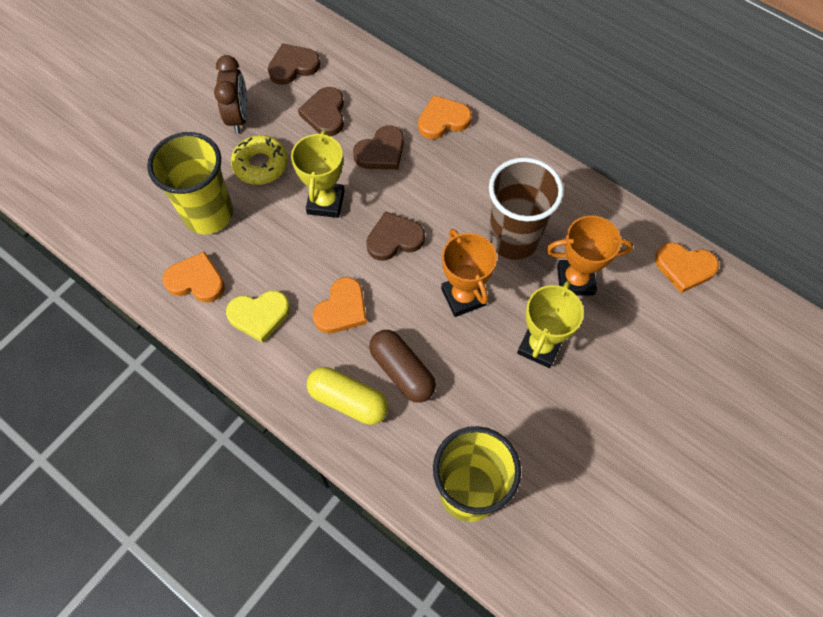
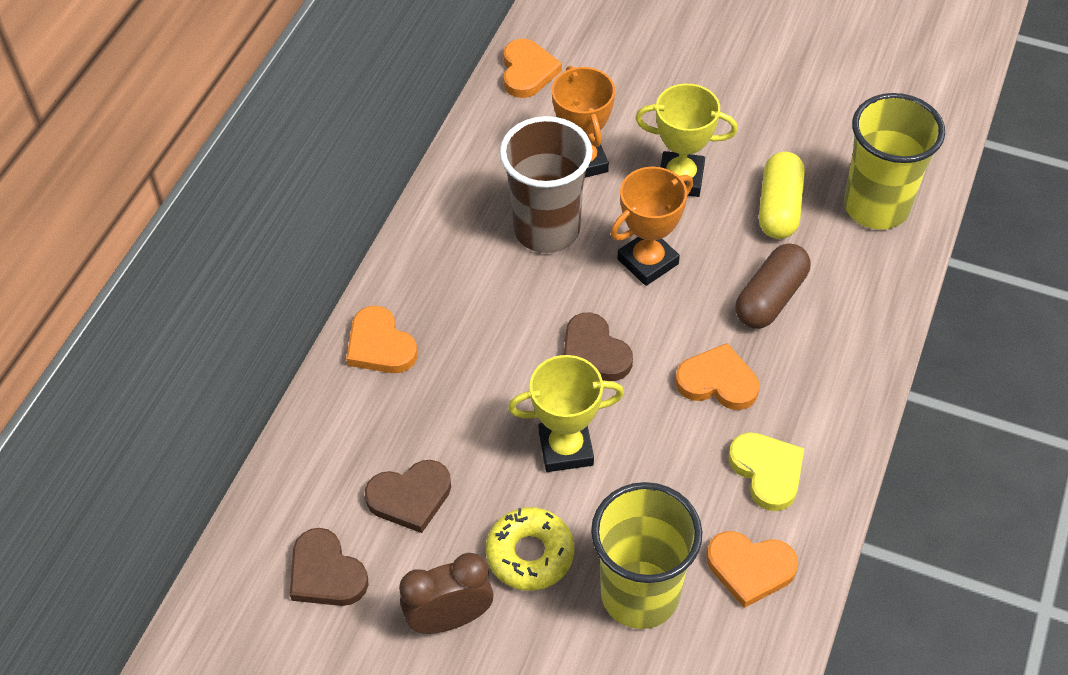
camera: 105 degrees left, 10 degrees down
orange heart [162,251,225,302] -> orange heart turned 75 degrees counterclockwise [707,531,798,608]
yellow capsule [307,367,388,425] -> yellow capsule moved to [759,152,805,239]
brown heart [353,125,404,170] -> none

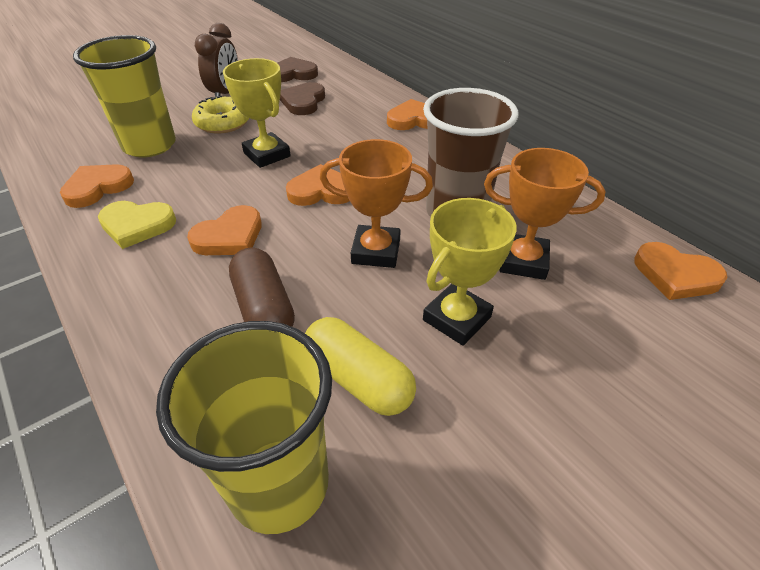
camera: 120 degrees right, 10 degrees down
yellow trophy [508,355,624,472] -> yellow trophy turned 60 degrees counterclockwise [223,58,291,168]
brown heart [564,312,633,381] -> orange heart [286,164,349,206]
orange trophy [611,167,693,286] -> orange trophy turned 75 degrees counterclockwise [320,139,433,268]

